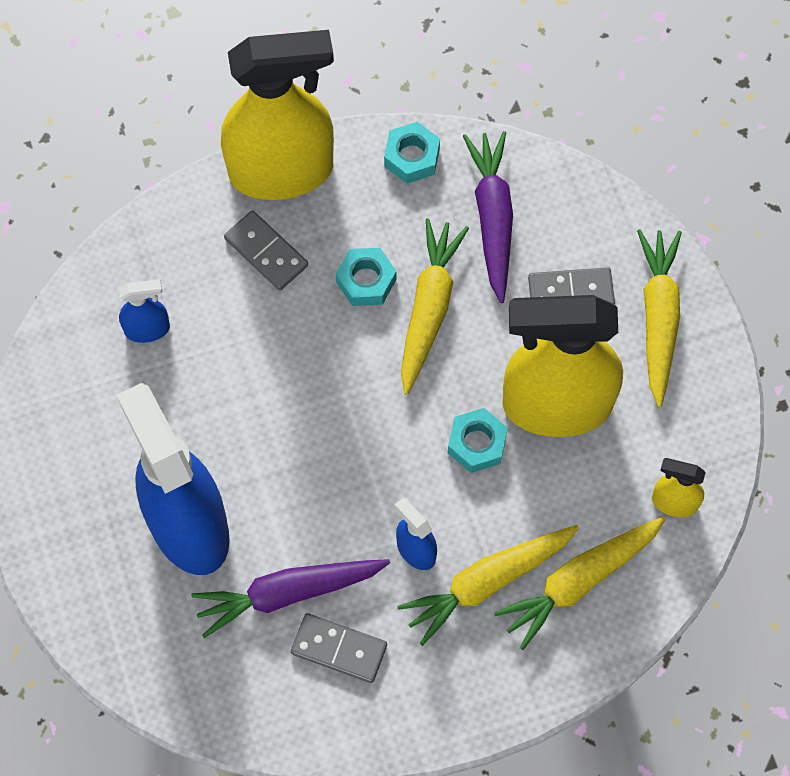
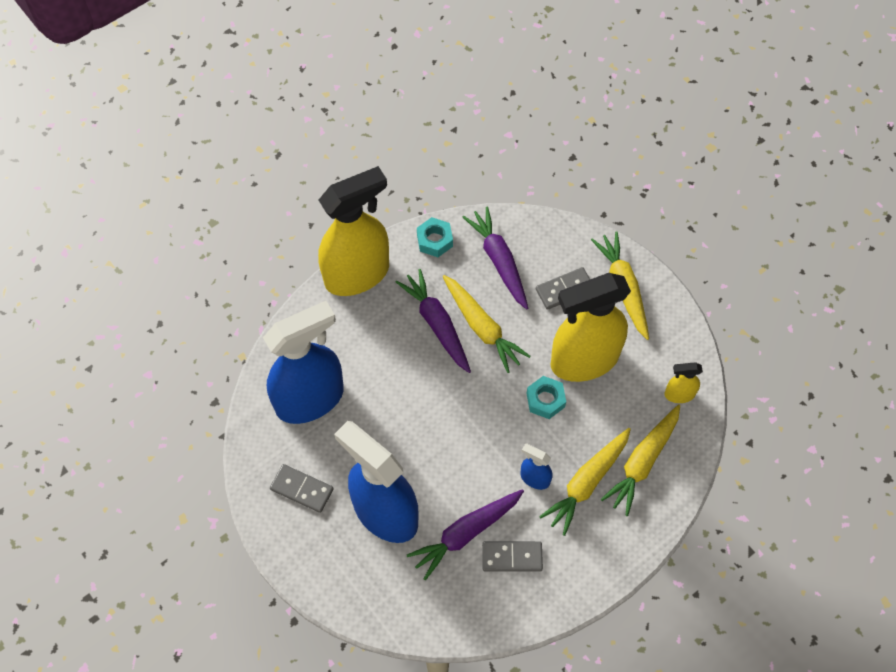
camera: 20 degrees left, 5 degrees down
blue spray bottle [119,279,170,343] -> blue spray bottle [263,301,344,424], size x2.36
grey domino [224,210,308,291] -> grey domino moved to [270,464,334,513]
turquoise nut [336,248,396,306] -> purple carrot [396,269,471,373]
yellow carrot [401,218,469,395] -> yellow carrot turned 150 degrees clockwise [442,275,531,373]

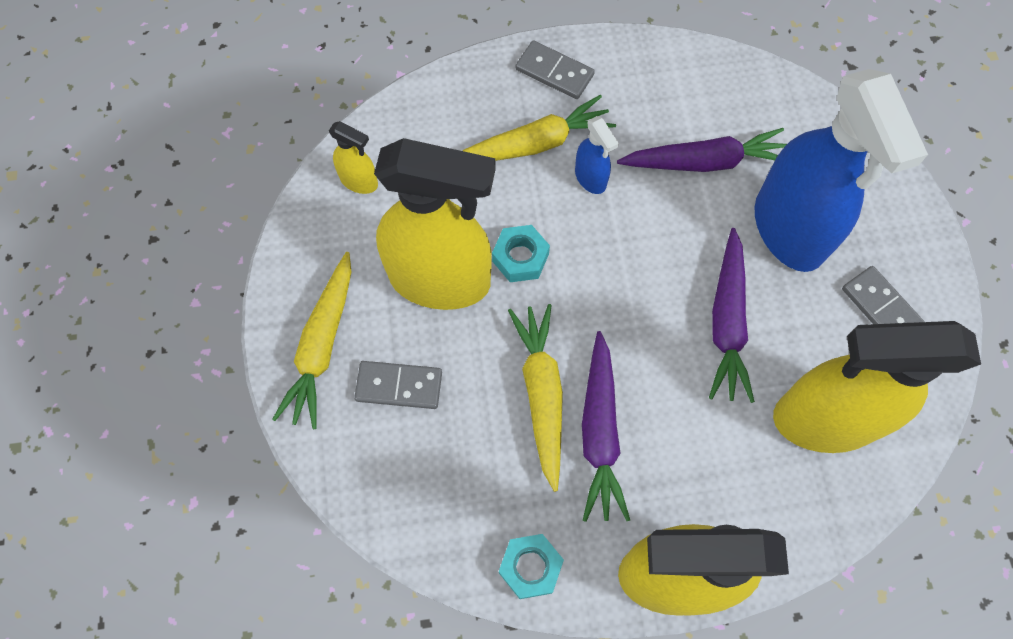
camera: 150 degrees left, 5 degrees up
blue spray bottle [263,301,344,424] -> yellow spray bottle [773,321,981,453]
purple carrot [463,206,528,310] -> purple carrot moved to [709,228,755,403]
grey domino [482,541,543,572] -> grey domino moved to [515,40,595,99]
yellow carrot [601,404,680,516] -> none

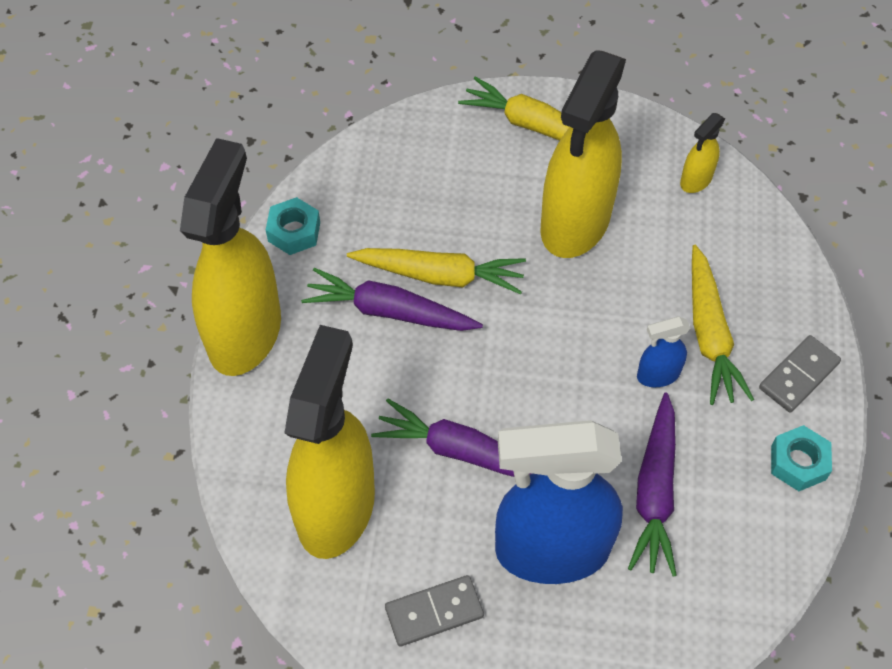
camera: 105 degrees right, 10 degrees down
grey domino [354,361,442,409] -> none
turquoise nut [492,225,550,282] -> turquoise nut moved to [771,425,832,491]

